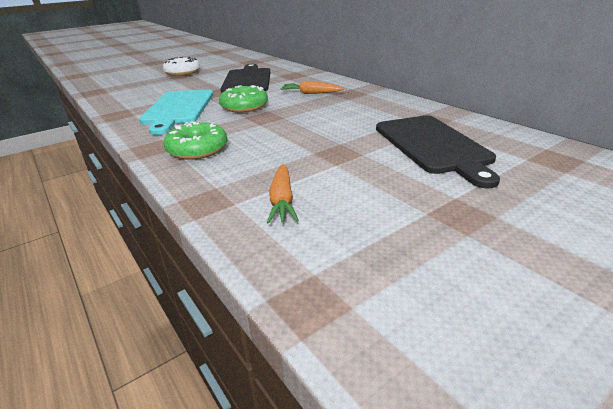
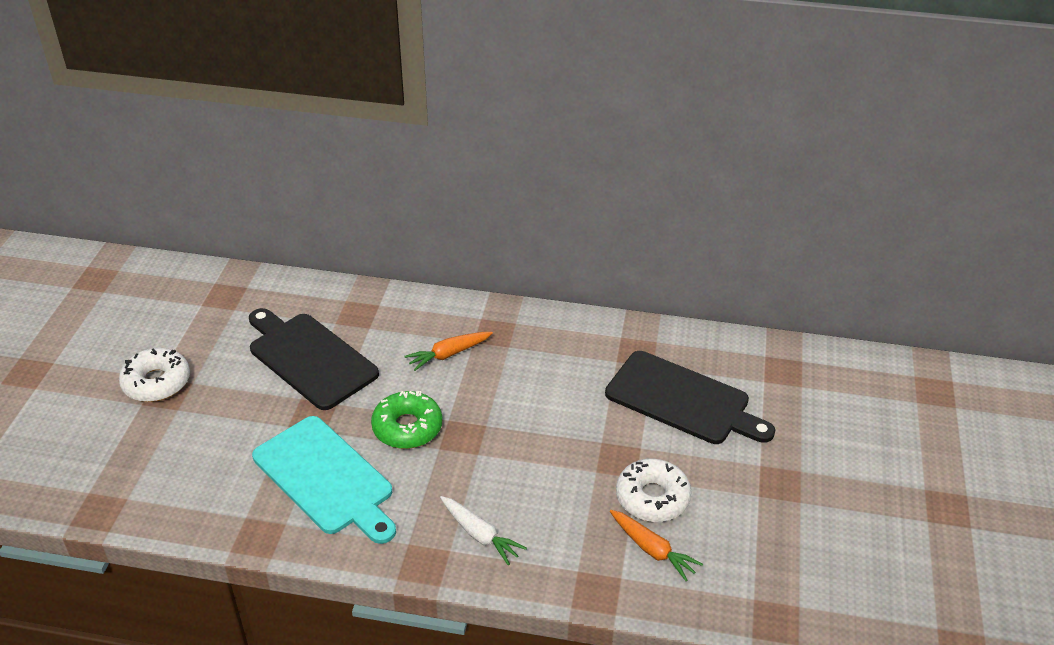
camera: 45 degrees left, 10 degrees up
green donut [163,122,227,160] -> white carrot [440,496,527,565]
none -> white donut [616,459,692,522]

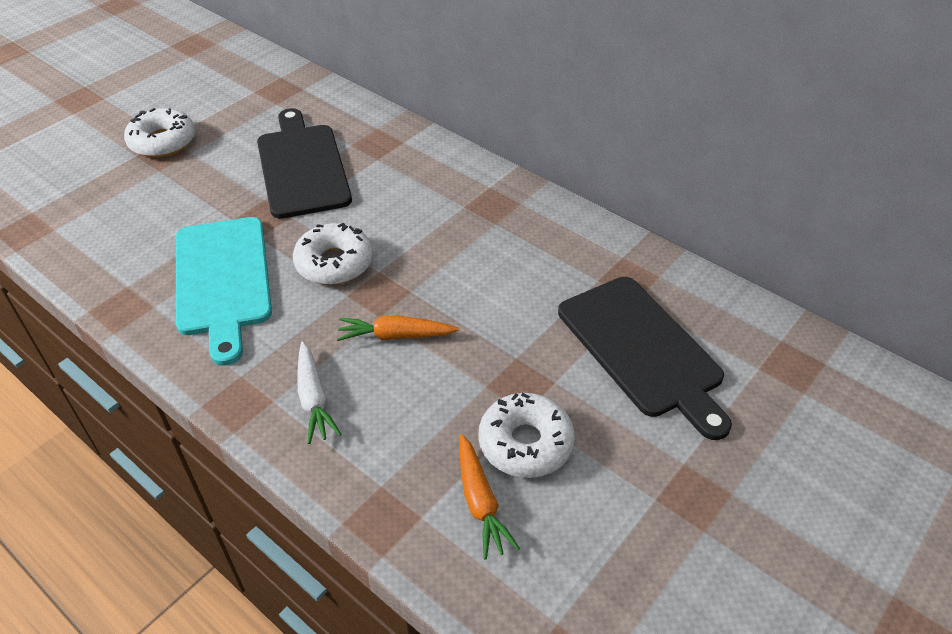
camera: 30 degrees right, 5 degrees up
green donut [371,391,442,449] -> white donut [293,223,373,285]
orange carrot [405,332,493,371] -> orange carrot moved to [337,316,459,341]

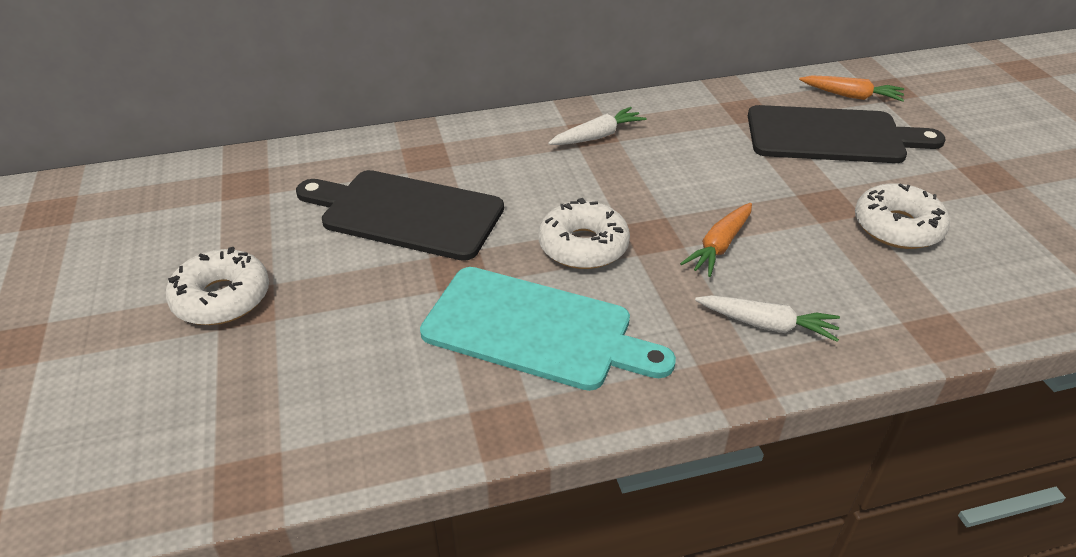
camera: 55 degrees left, 5 degrees down
orange carrot [459,434,520,560] -> orange carrot moved to [799,75,904,102]
none -> white carrot [548,107,647,145]

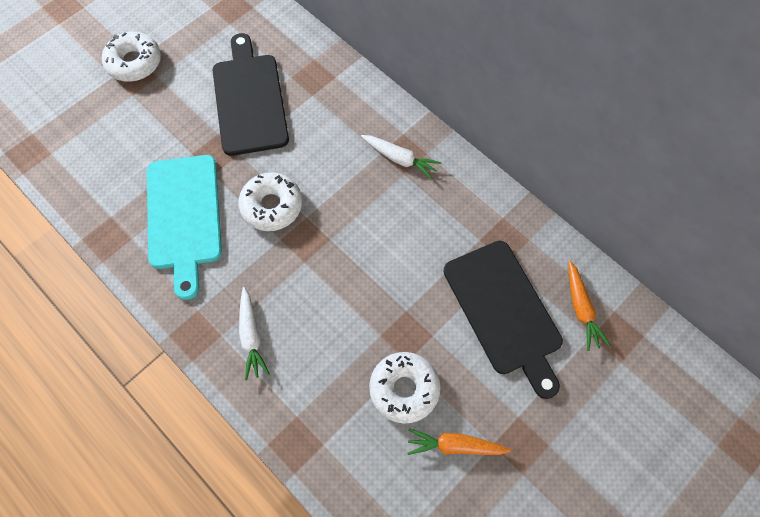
camera: 60 degrees right, 25 degrees up
orange carrot [680,203,752,277] -> orange carrot moved to [407,428,511,455]

